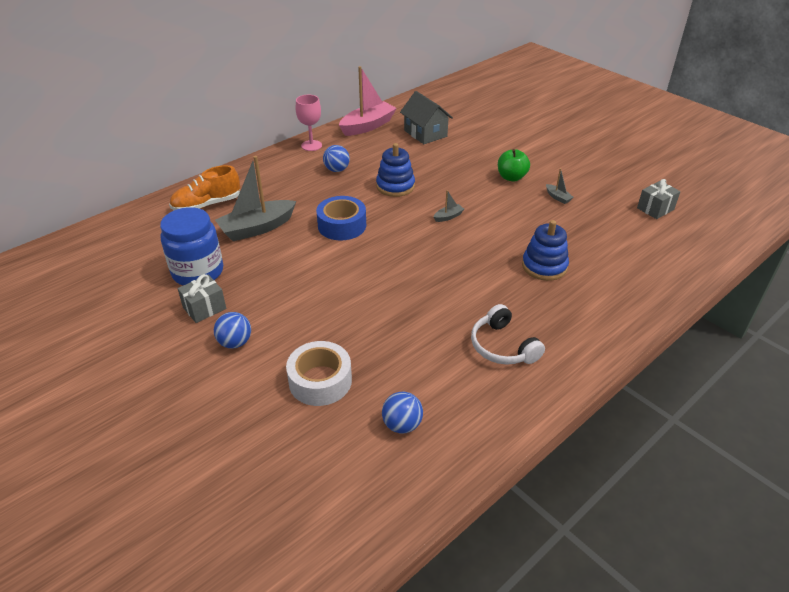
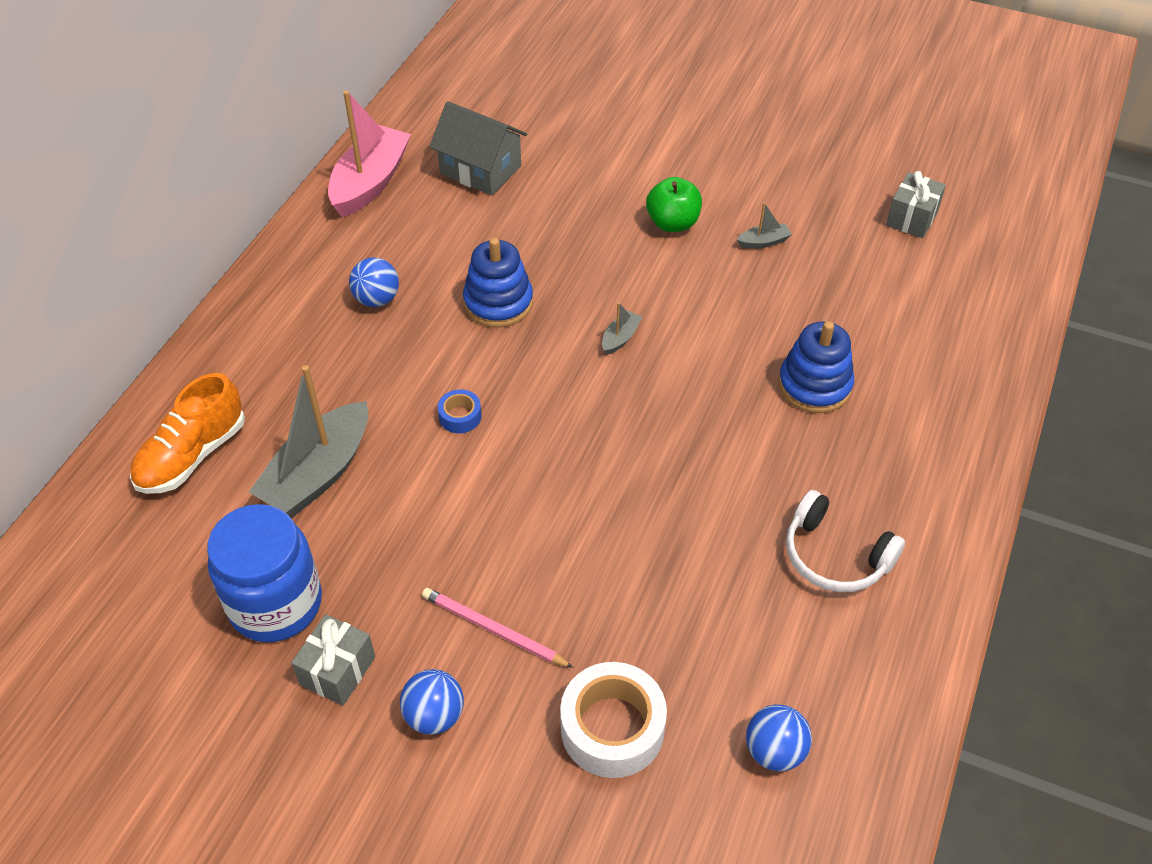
camera: 25 degrees left, 10 degrees up
pink goblet [296,95,322,151] -> none
blue tape [316,196,366,240] -> blue tape [438,389,482,433], size x0.49
grey boat [546,168,573,204] -> grey boat turned 45 degrees counterclockwise [737,202,792,249]
none -> pink pencil [422,588,574,668]

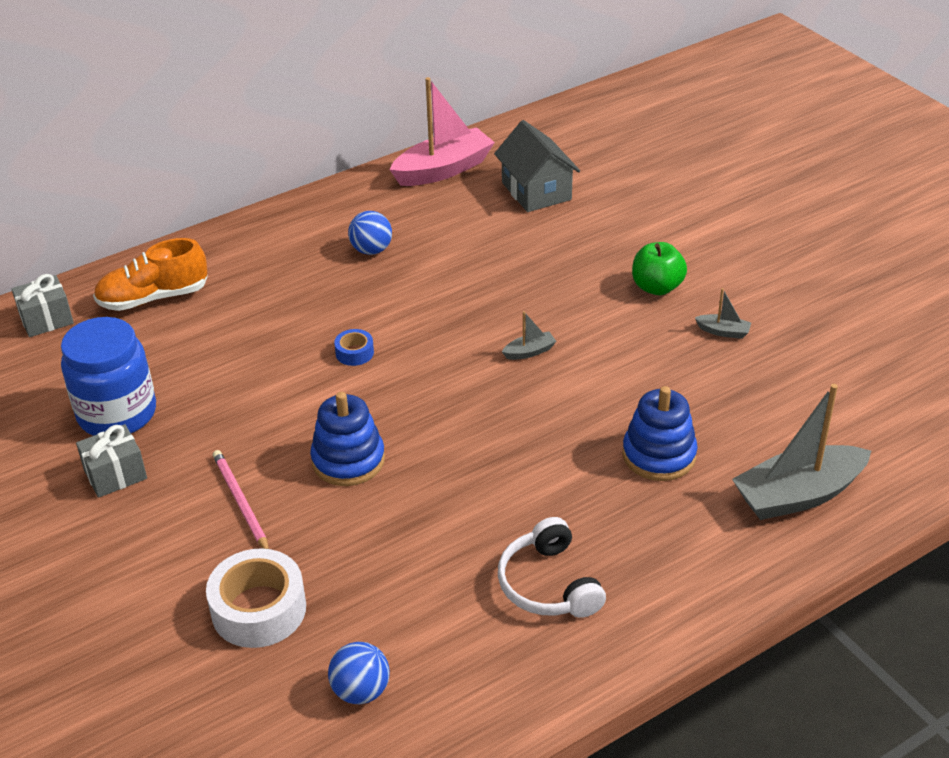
camera: 35 degrees right, 10 degrees down
grey boat [249,365,368,517] -> grey boat moved to [732,384,871,520]
blue ball [400,669,464,735] -> none
blue stacking toy [463,238,533,327] -> blue stacking toy moved to [310,392,385,486]
grey gift [886,171,946,238] -> grey gift moved to [12,274,74,337]

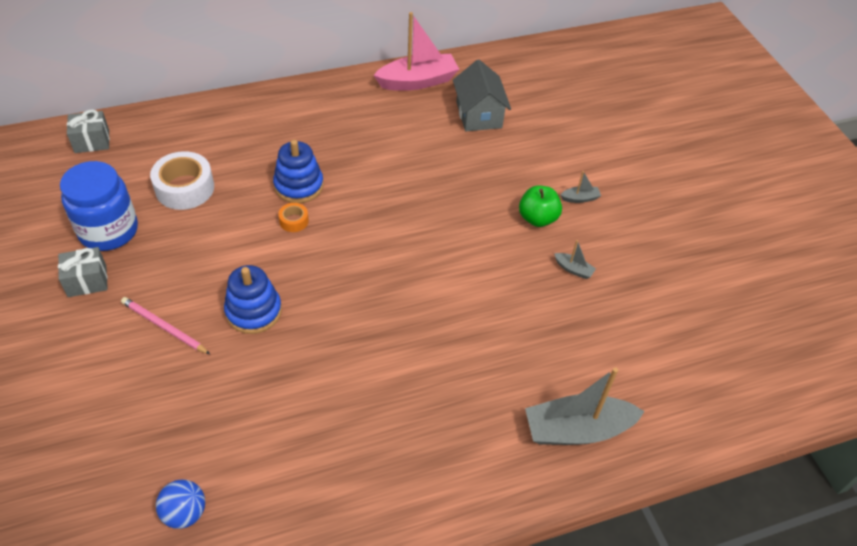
camera: 10 degrees right, 10 degrees up
orange shoe [93,238,208,311] -> none
white tape [206,548,306,648] -> white tape moved to [150,151,214,210]
pink pencil [213,450,269,549] -> pink pencil turned 45 degrees counterclockwise [121,297,210,354]
blue tape [334,329,374,366] -> orange tape [278,203,309,232]
blue ball [348,211,392,255] -> none
white headphones [498,517,606,618] -> none
grey boat [502,311,557,360] -> grey boat moved to [561,171,601,203]
blue stacking toy [622,386,698,481] -> blue stacking toy moved to [273,140,324,203]

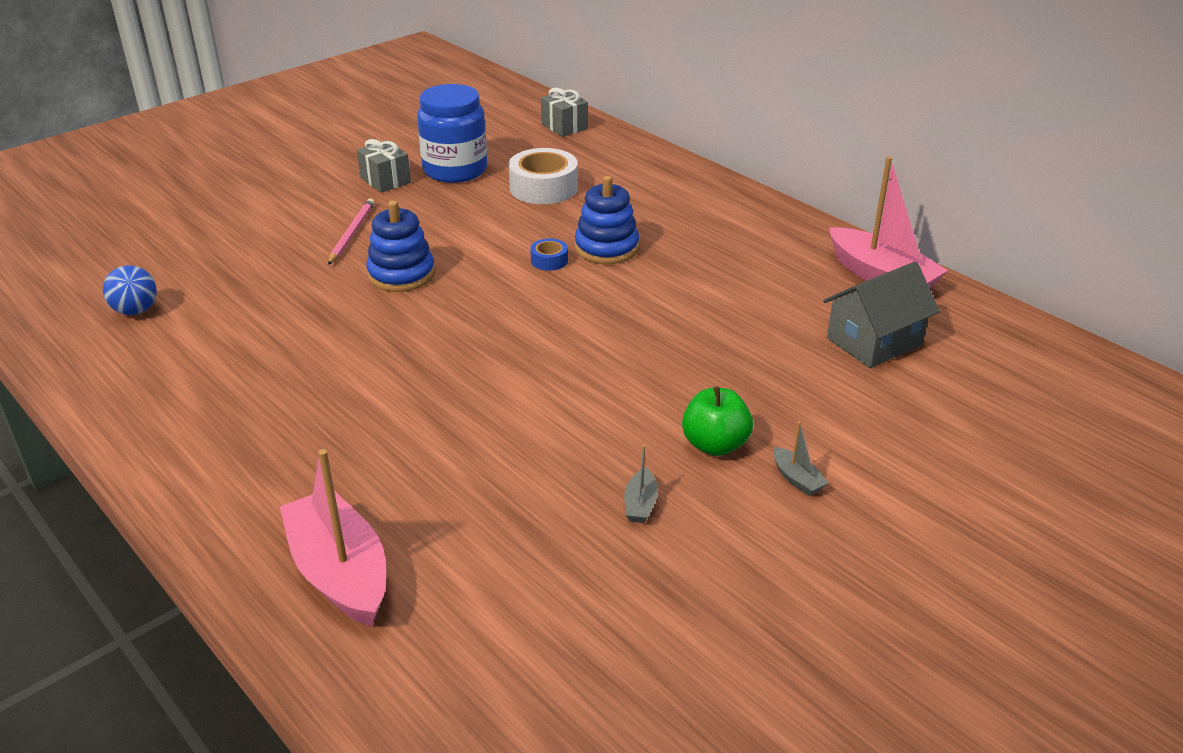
camera: 70 degrees right, 15 degrees down
orange tape [278,203,309,232] -> blue tape [530,239,568,271]
grey boat [525,367,645,445] -> pink boat [280,449,386,627]

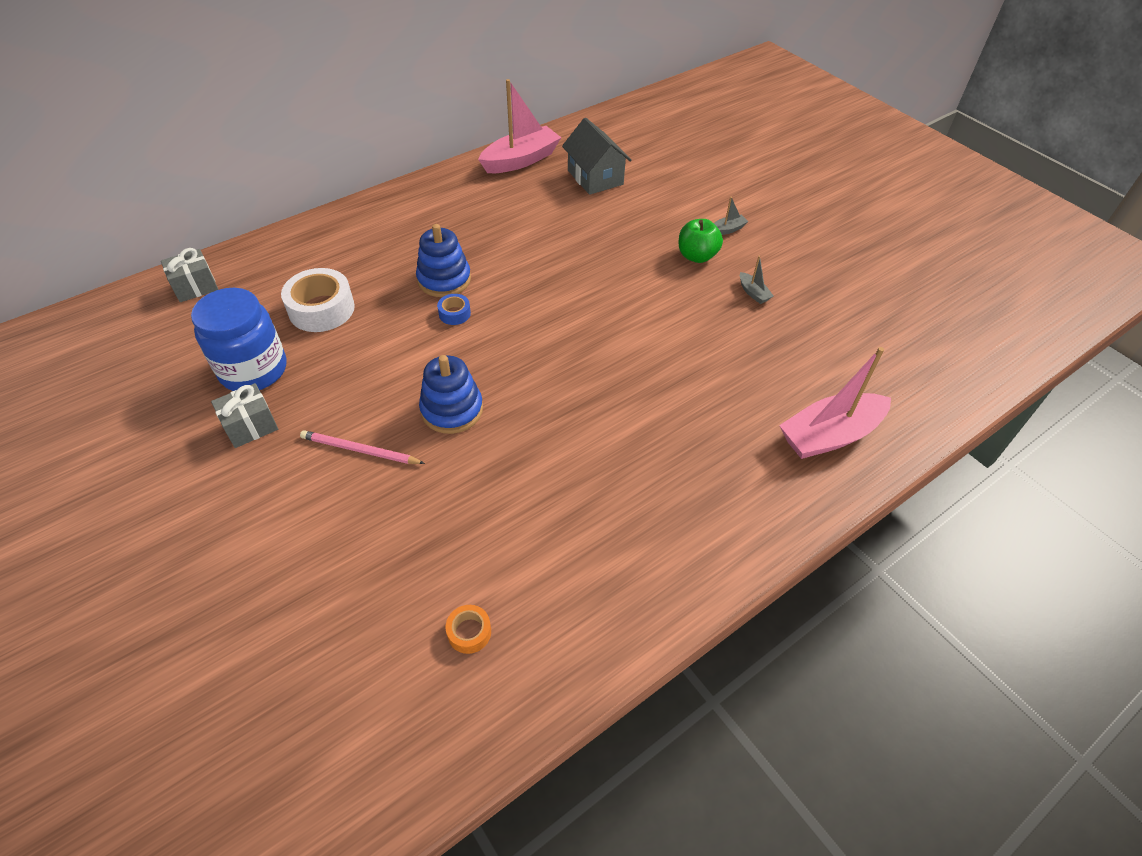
camera: 85 degrees left, 15 degrees up
blue ball [103,265,157,315] -> orange tape [446,605,491,654]
grey boat [624,445,658,523] -> grey boat turned 45 degrees clockwise [740,255,773,304]

